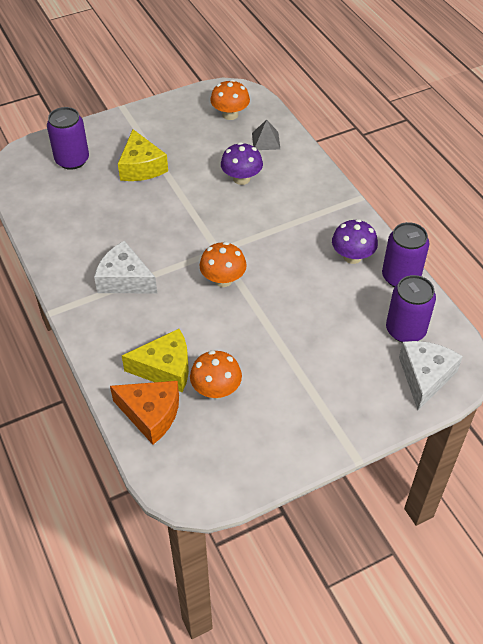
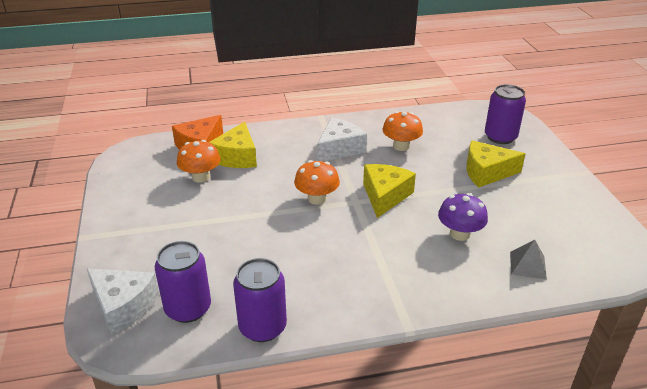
camera: 105 degrees right, 15 degrees down
orange mushroom [210,80,250,120] -> orange mushroom moved to [383,111,423,151]
purple mushroom [332,219,378,264] -> none
none -> yellow cheese [363,164,416,218]

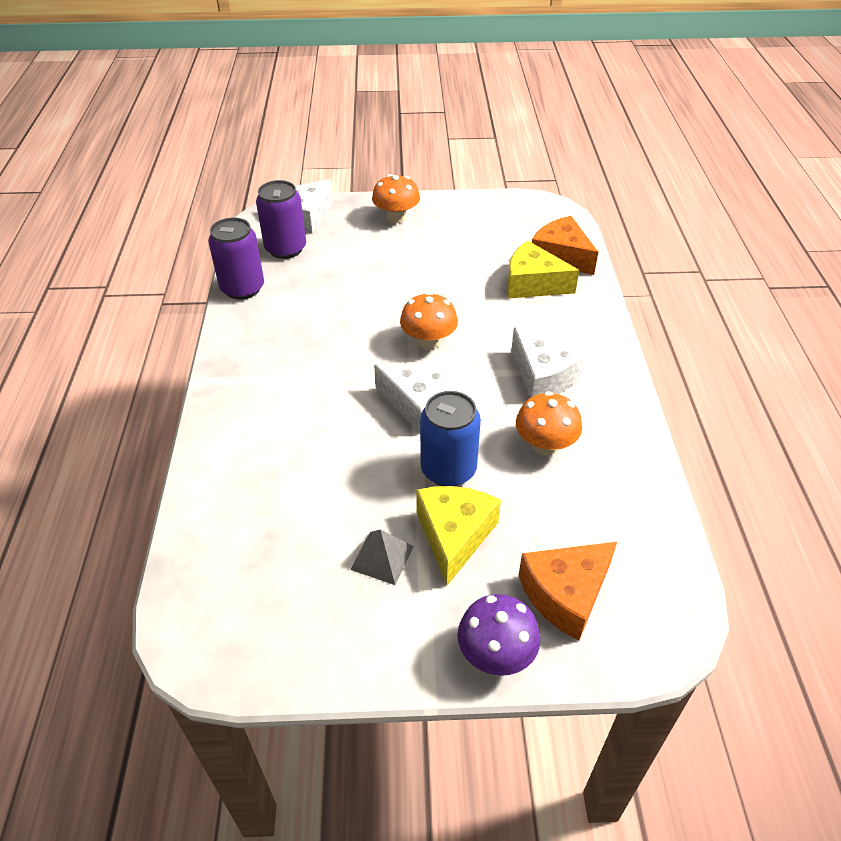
camera: 100 degrees right, 10 degrees up
orange mushroom [177,140,221,183] -> orange mushroom moved to [372,174,420,223]
yellow cheese [363,164,416,218] -> white cheese [374,364,453,433]
purple mushroom [438,193,488,241] -> purple mushroom moved to [457,594,540,676]
purple can [485,84,526,144] -> orange cheese [519,542,617,641]
grey pyramid [510,240,547,280] -> grey pyramid moved to [350,529,414,585]
none -> blue can [420,391,481,486]

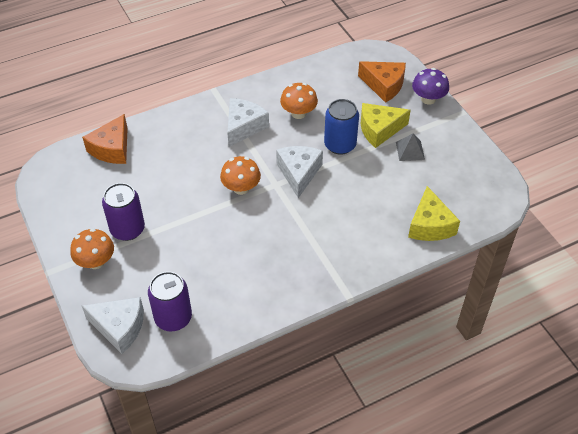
camera: 115 degrees left, 5 degrees up
purple can [208,218,264,299] -> purple can moved to [102,183,145,241]
yellow cheese [507,241,579,299] -> yellow cheese moved to [408,186,460,241]

